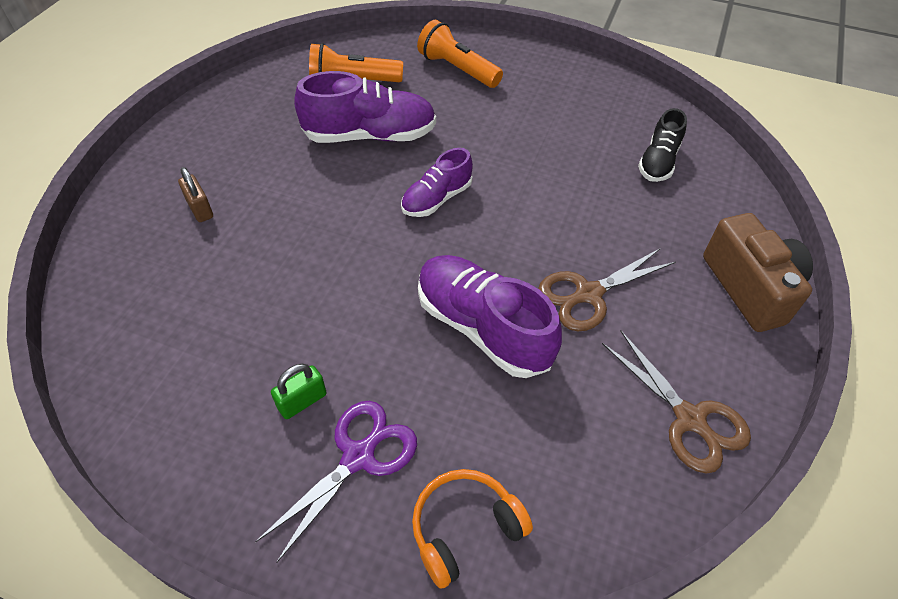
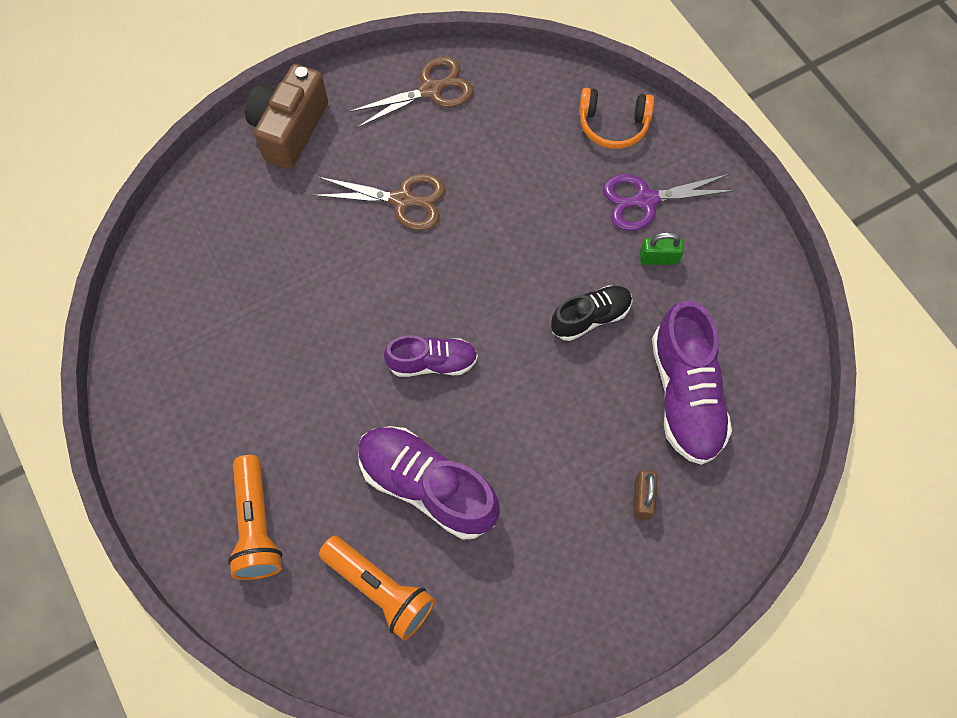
camera: 140 degrees left, 15 degrees up
purple shoe [418,255,562,378] -> purple shoe moved to [652,300,732,465]
brown scissors [602,331,751,473] -> brown scissors turned 60 degrees clockwise [348,57,473,128]
black shoe [638,108,687,182] -> black shoe moved to [551,285,632,341]

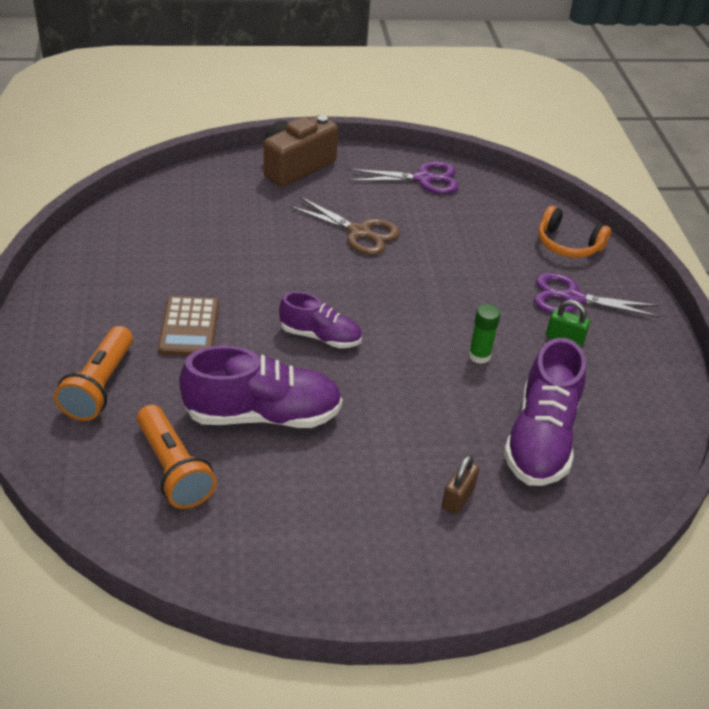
camera: 20 degrees right, 25 degrees down
brown scissors [348,57,473,128] -> purple scissors [348,161,459,194]
purple shoe [358,426,500,540] -> purple shoe turned 120 degrees clockwise [179,345,343,428]
black shoe [551,285,632,341] -> green glue stick [468,304,500,364]
none -> brown calculator [158,296,219,356]

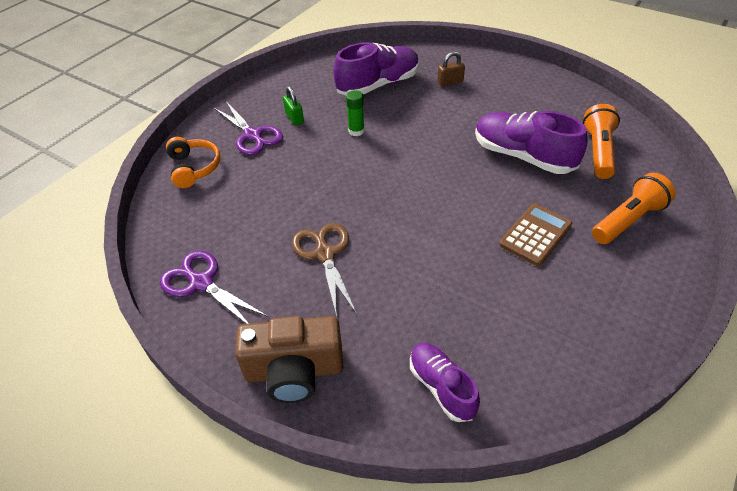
camera: 135 degrees left, 5 degrees up
purple shoe [279,292,362,348] -> purple shoe moved to [410,343,480,422]

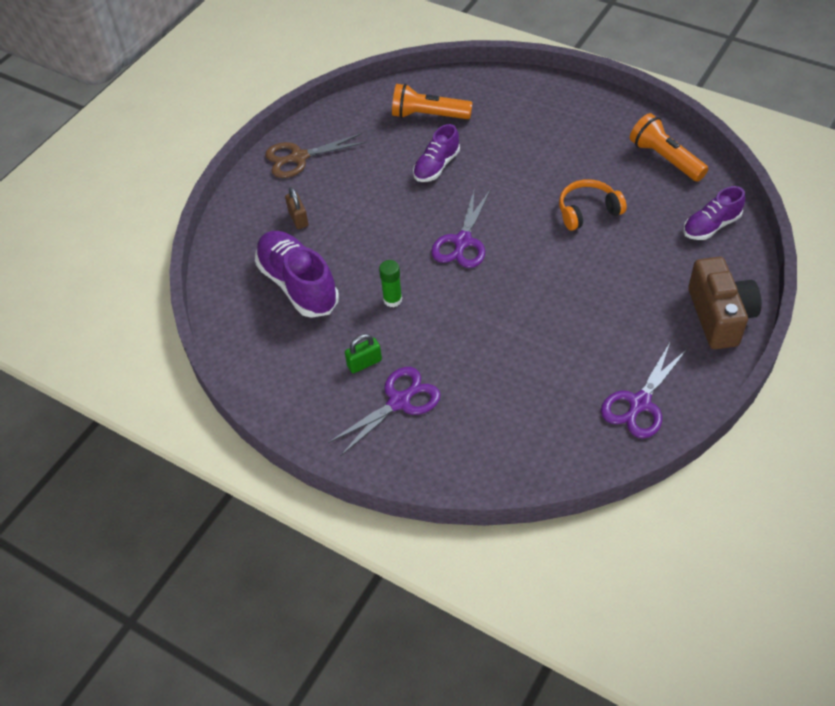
camera: 90 degrees left, 5 degrees up
orange headphones [166,137,221,188] -> orange headphones moved to [559,179,627,231]
brown scissors [292,223,357,317] -> brown scissors moved to [265,133,367,178]
purple shoe [475,111,588,174] -> purple shoe [413,124,460,182], size x0.60
brown calculator [499,204,572,266] -> none
orange flashlight [592,172,675,244] -> orange flashlight moved to [630,113,708,181]
none -> purple scissors [431,187,490,268]

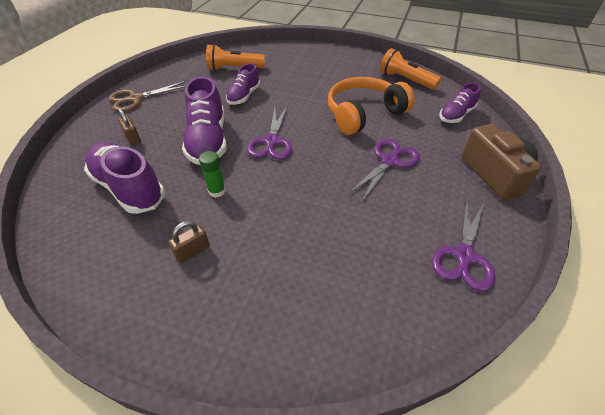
camera: 15 degrees left, 5 degrees down
purple scissors [328,367,441,457] -> purple scissors moved to [349,139,420,202]
green padlock [345,334,382,373] -> brown padlock [168,221,210,263]
orange headphones [559,179,627,231] -> orange headphones [328,77,415,135], size x1.64
none -> purple shoe [182,76,227,165]

